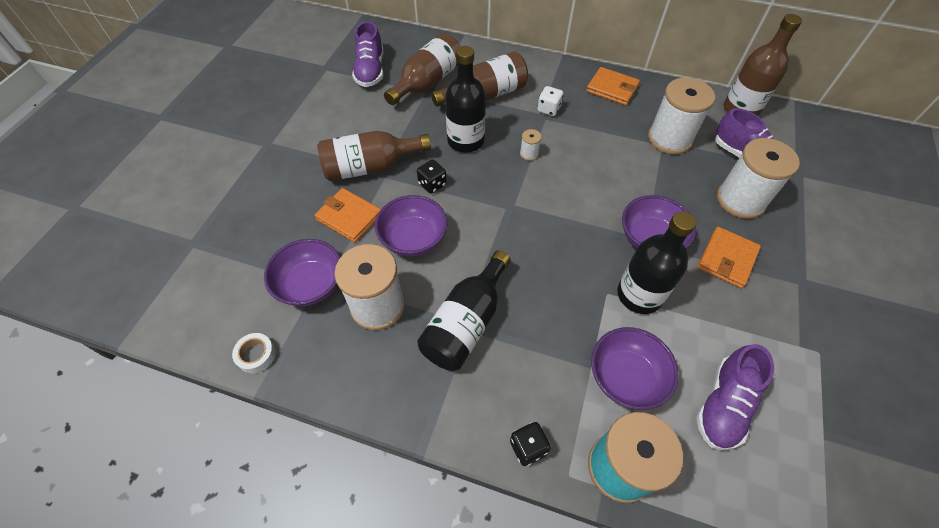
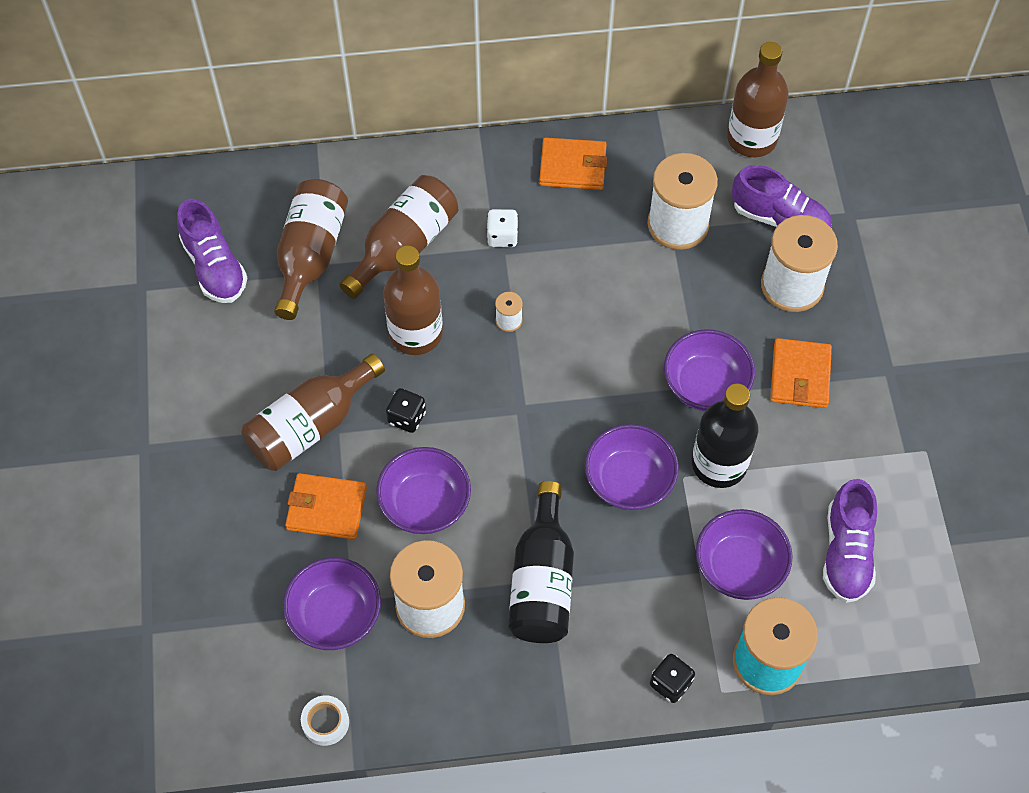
camera: 25 degrees left, 5 degrees up
black bottle [445,46,486,153] -> brown bottle [383,246,443,355]
none -> purple bowl [585,424,679,510]

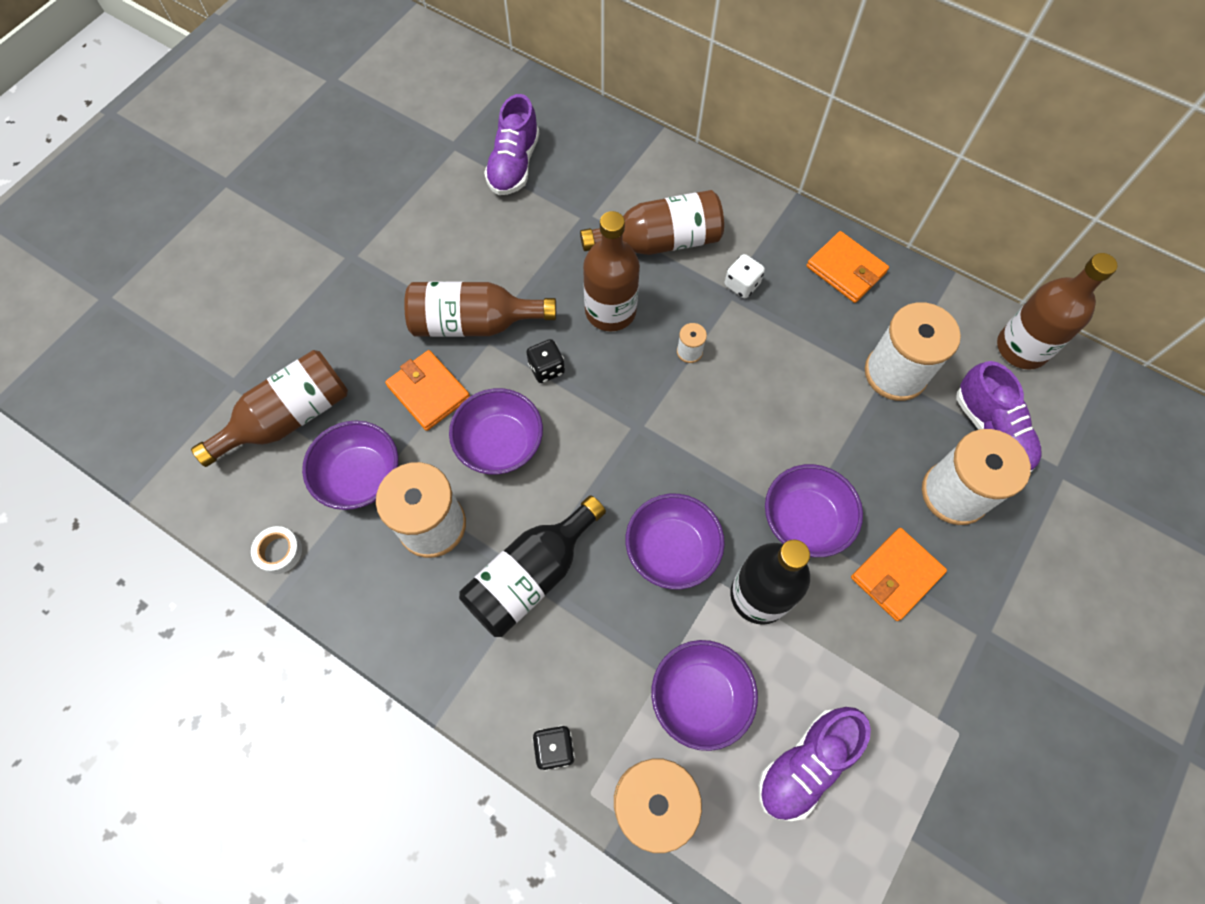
camera: 40 degrees right, 5 degrees up
brown bottle [274,179,348,320] -> brown bottle moved to [191,350,348,467]

